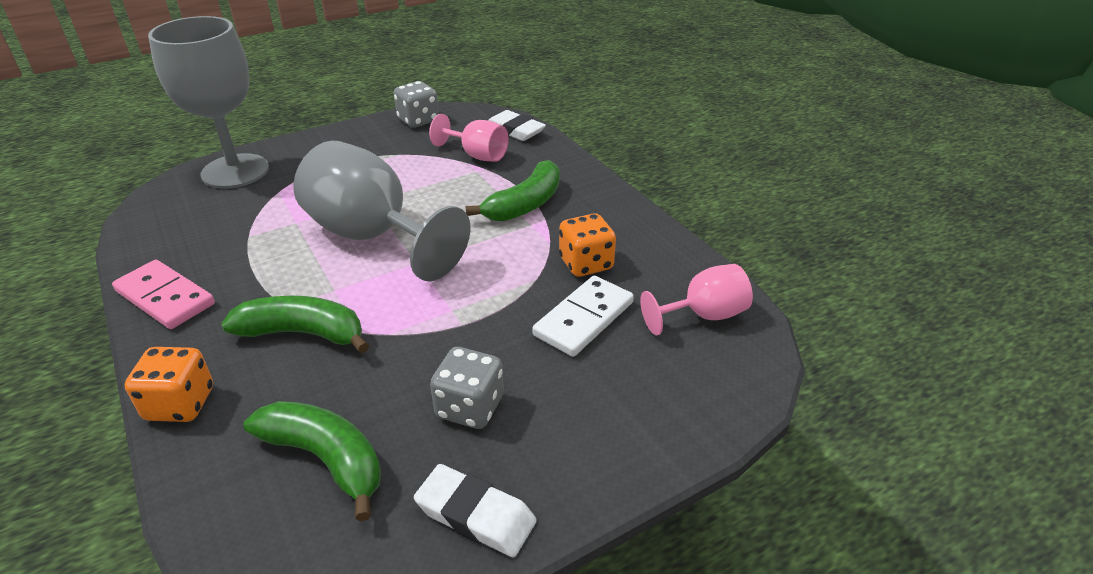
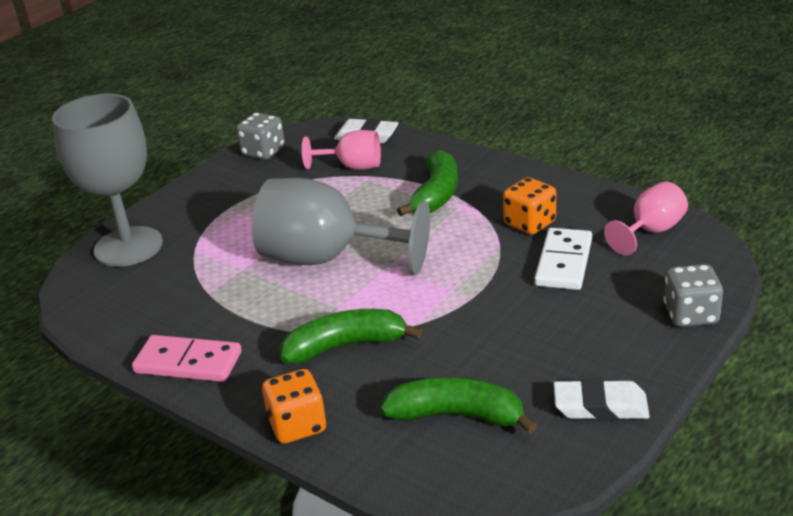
camera: 20 degrees left, 5 degrees down
grey dice [430,347,504,429] -> grey dice moved to [663,264,723,327]

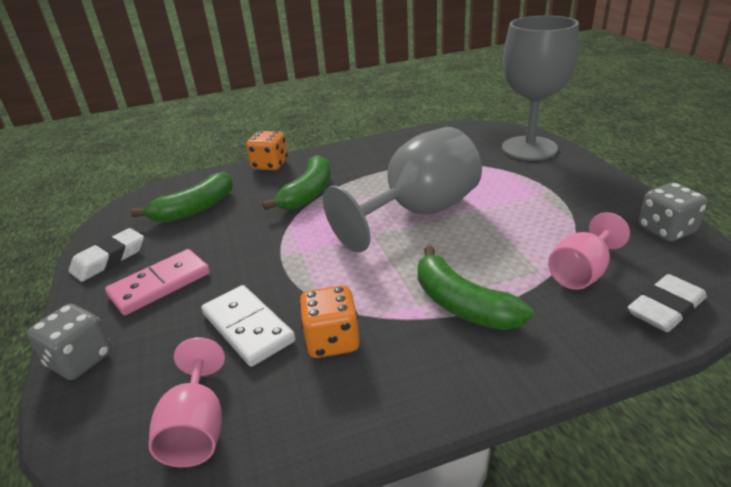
camera: 125 degrees right, 0 degrees up
pink domino [132,335,242,382] -> pink domino moved to [105,249,210,315]

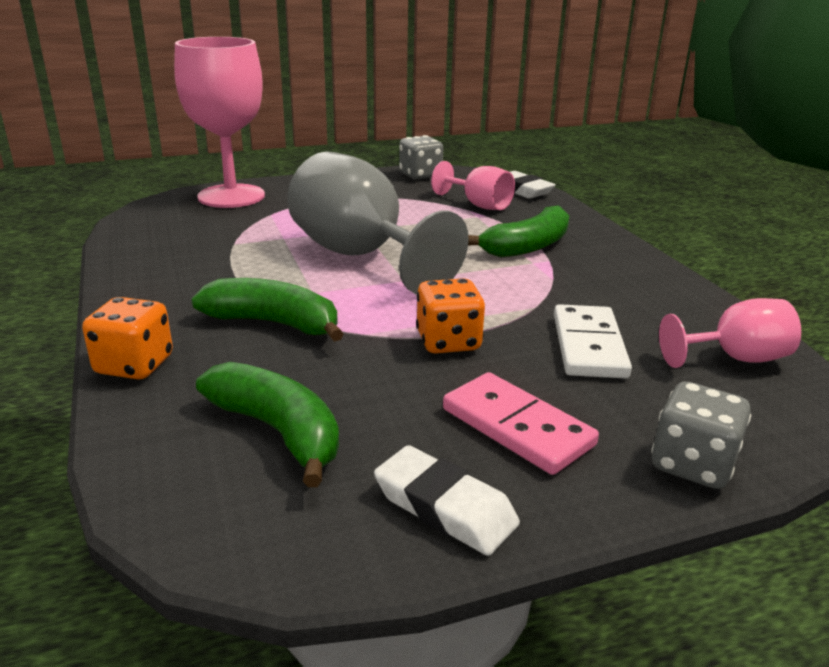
camera: 95 degrees left, 5 degrees down
white domino [201,285,296,367] -> white domino turned 45 degrees counterclockwise [554,304,632,379]
orange dice [299,285,360,358] -> orange dice moved to [416,278,485,353]
grey goblet [502,16,579,161] -> pink goblet [174,37,265,208]

